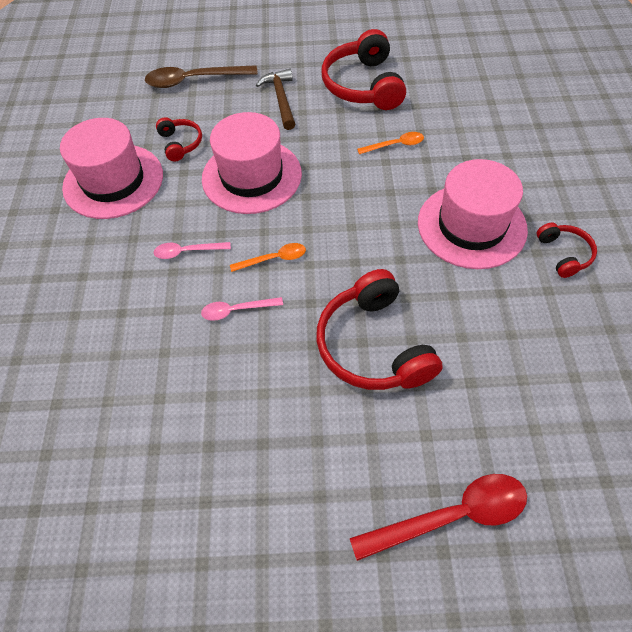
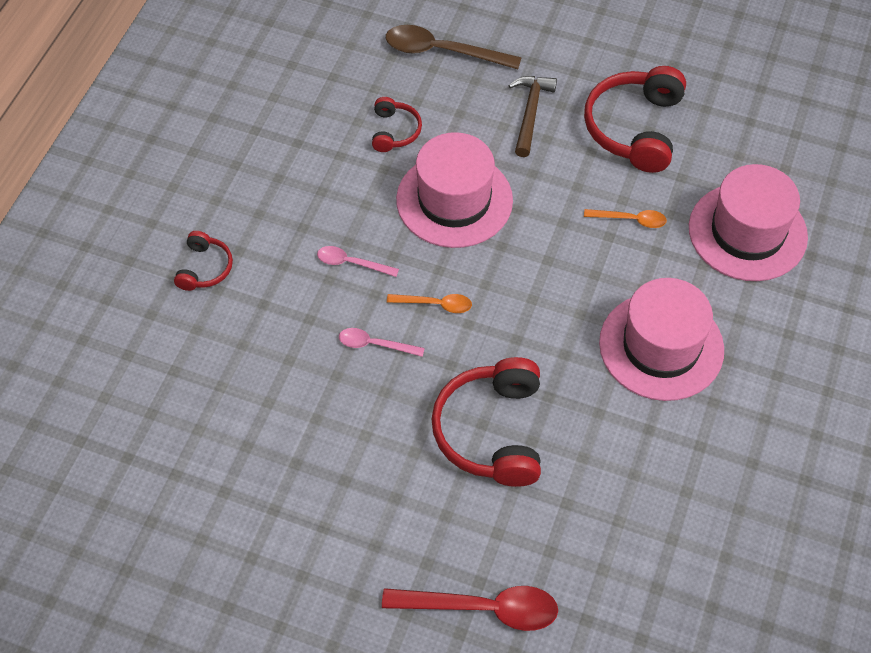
camera: 20 degrees right, 0 degrees up
pink hat [60,118,163,219] -> pink hat moved to [689,164,808,281]
red headphones [537,222,597,278] -> red headphones moved to [174,231,233,291]

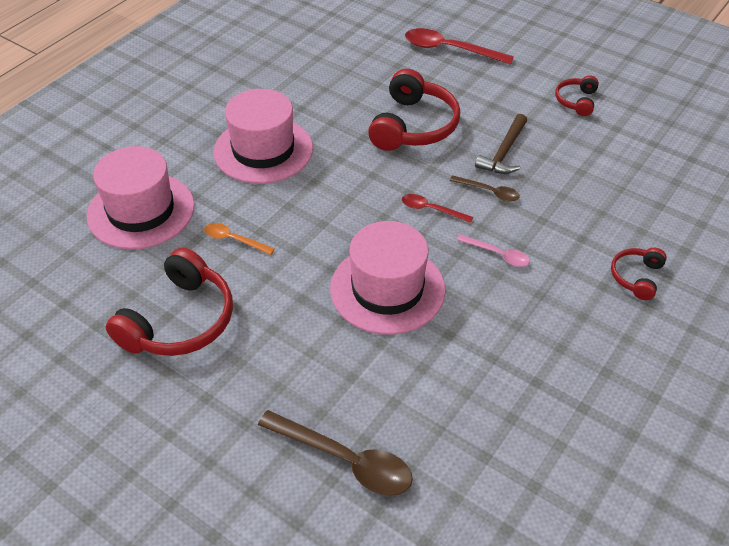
camera: 165 degrees left, 10 degrees down
pink spoon [339,328,425,357] -> brown spoon [450,175,520,202]
red headphones [372,97,422,152] -> red headphones moved to [555,75,599,116]
orange spoon [387,294,472,313] -> red spoon [402,194,473,223]
brown hammer [508,76,557,157] -> brown hammer moved to [475,114,527,174]

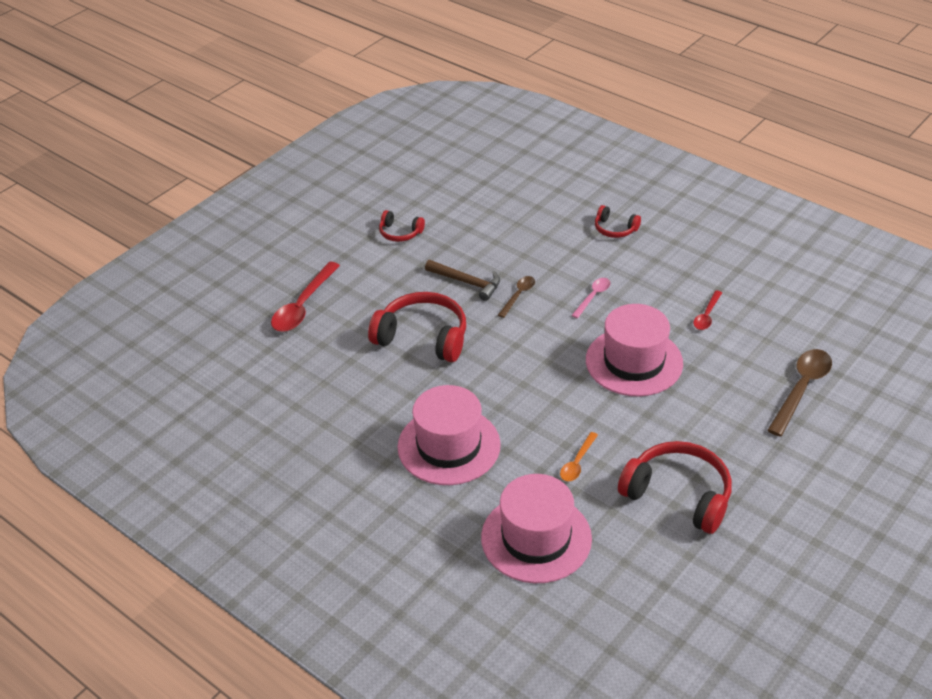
camera: 85 degrees left, 5 degrees down
red spoon [402,194,473,223] -> red spoon moved to [693,290,722,330]

